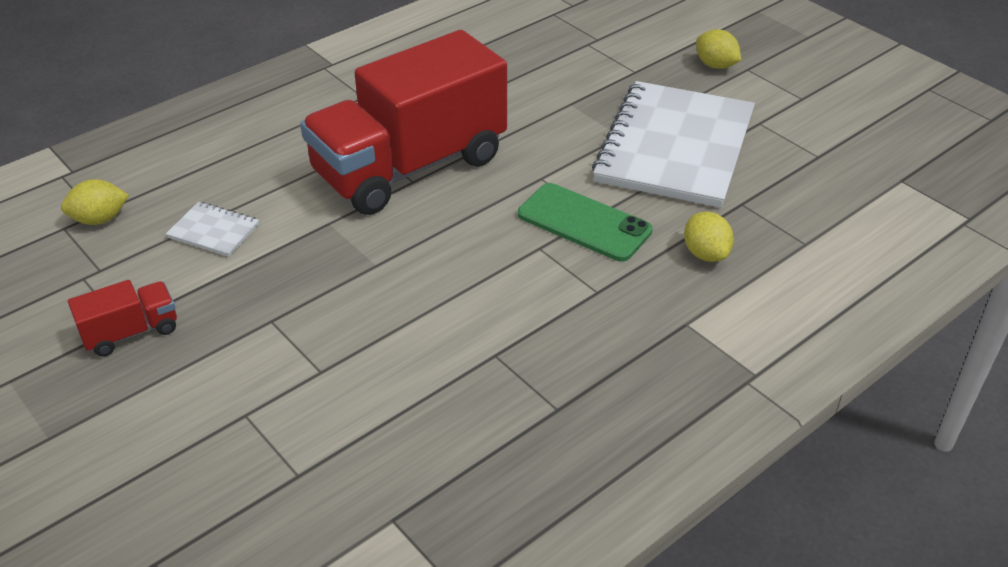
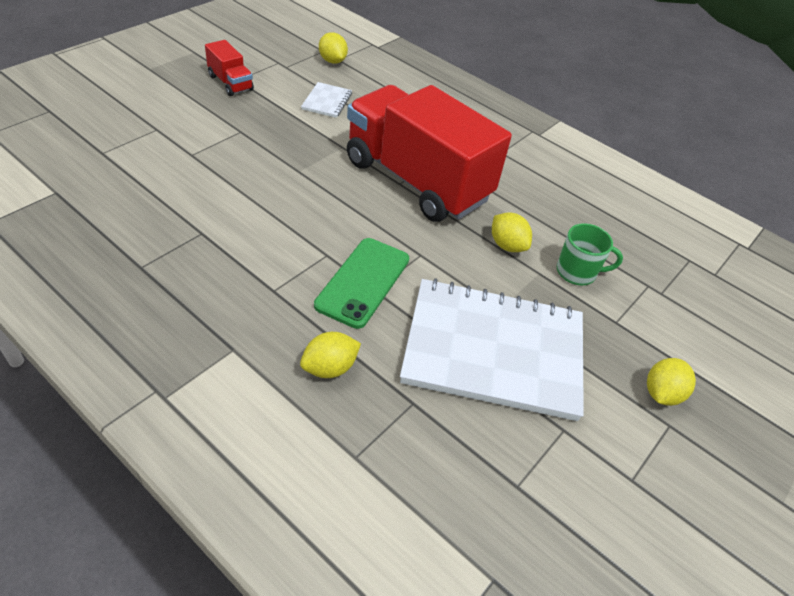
camera: 75 degrees right, 5 degrees up
none -> yellow lemon [492,213,532,252]
none -> green mug [557,223,623,285]

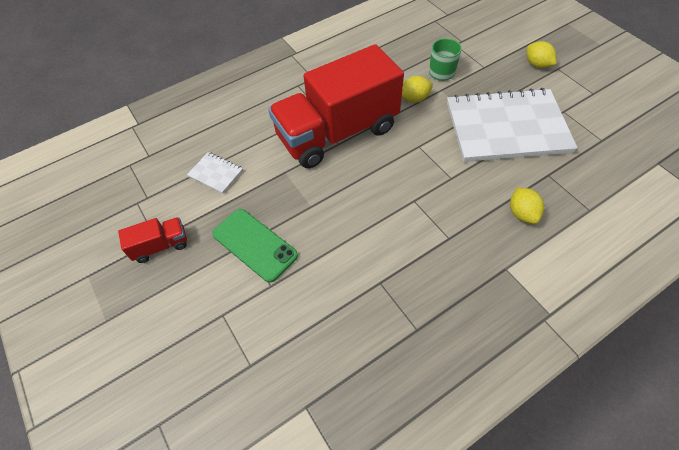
camera: 65 degrees left, 10 degrees up
green phone [314,238,409,329] -> green phone moved to [212,209,298,283]
yellow lemon [319,32,348,64] -> none
white notebook [400,278,584,421] -> white notebook turned 60 degrees clockwise [447,88,578,162]

